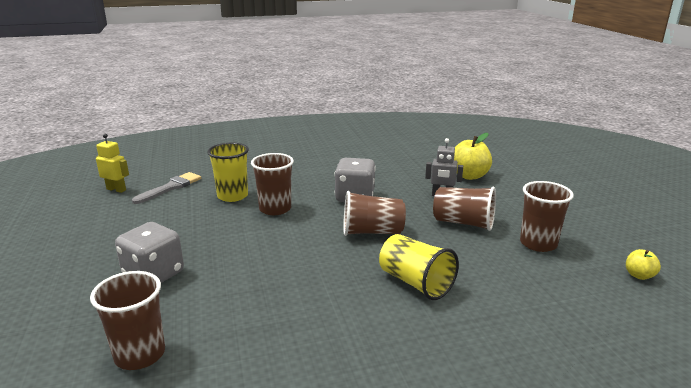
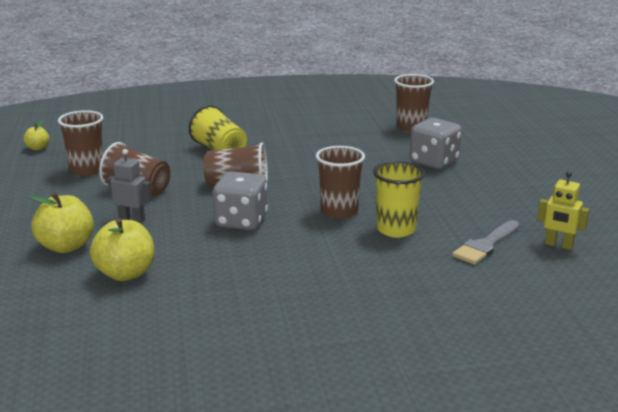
camera: 175 degrees left, 0 degrees up
none -> yellow apple [90,218,154,281]

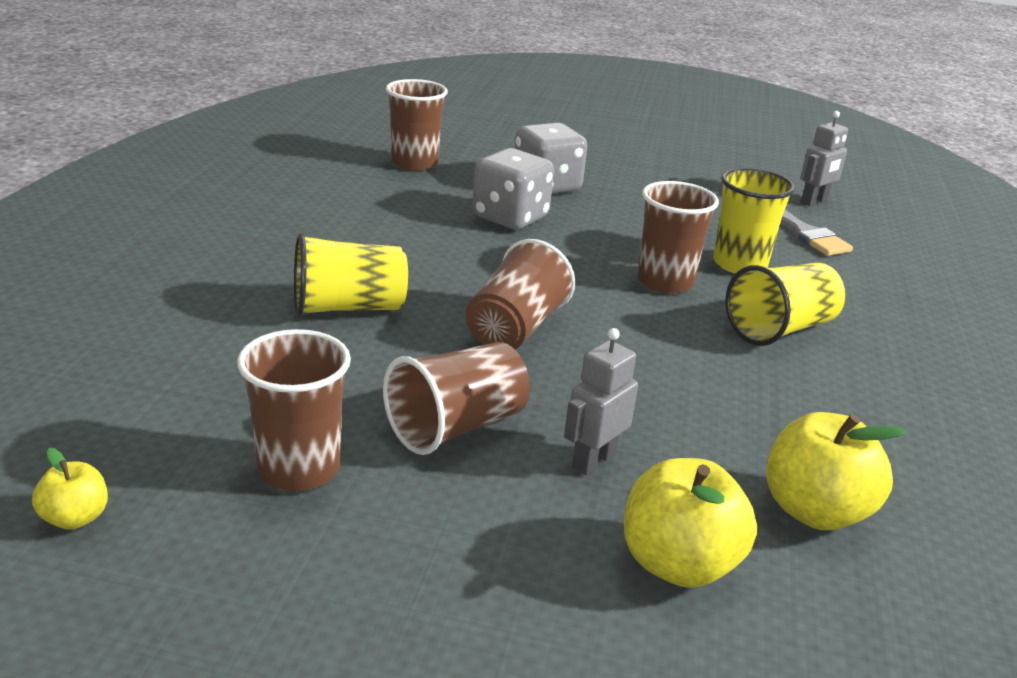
camera: 70 degrees left, 5 degrees up
grey dice [212,171,268,230] -> grey dice moved to [473,148,554,229]
yellow robot [537,171,589,250] -> grey robot [800,111,848,206]
none -> yellow cup [725,263,845,346]

